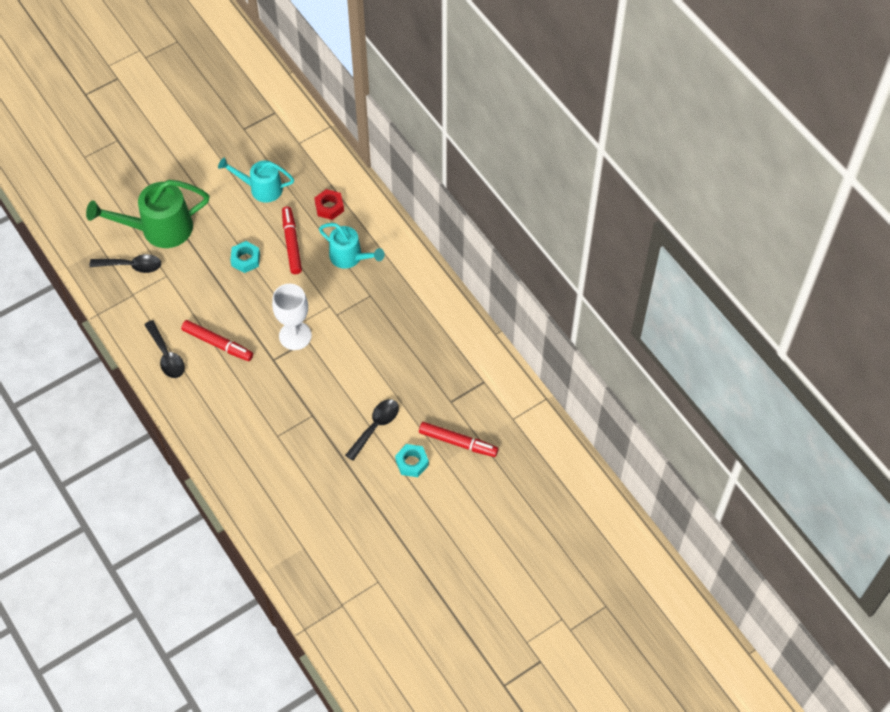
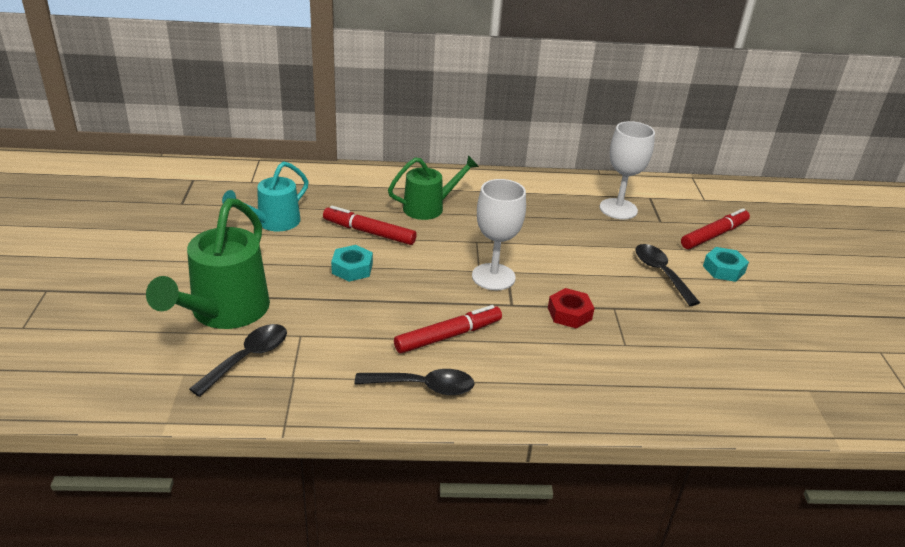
camera: 60 degrees left, 25 degrees down
red nut [314,189,344,220] -> red nut moved to [548,288,595,329]
turquoise watering can [319,223,385,269] -> green watering can [388,155,479,220]
none -> white goblet [600,121,655,219]

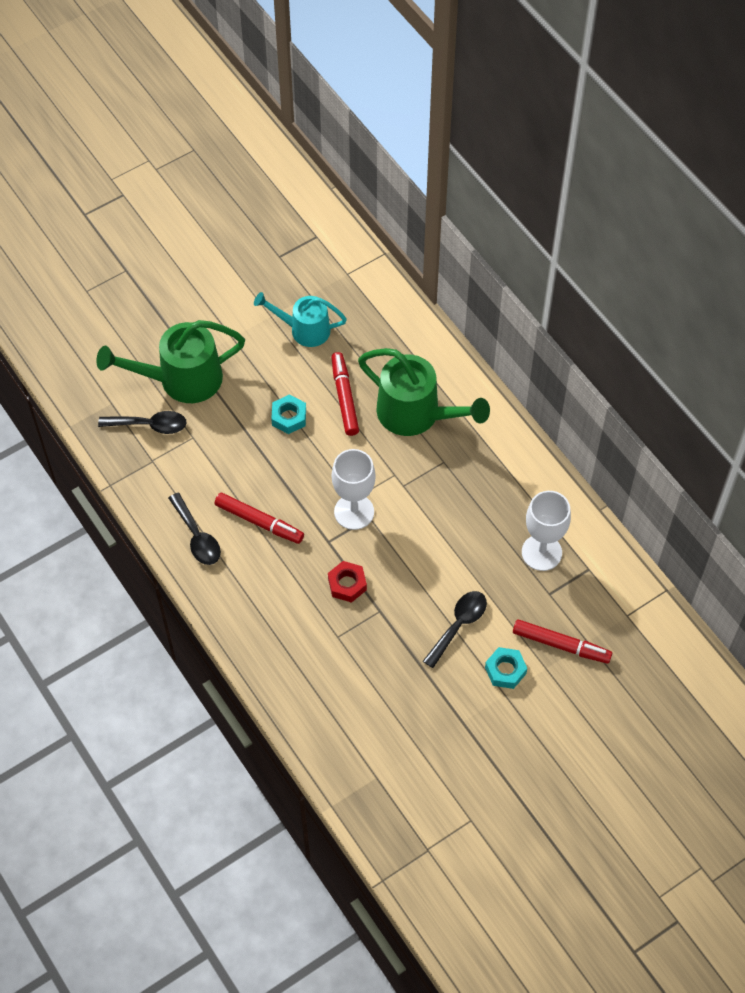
camera: 60 degrees right, 25 degrees up
green watering can [388,155,479,220] -> green watering can [358,348,490,436], size x1.56

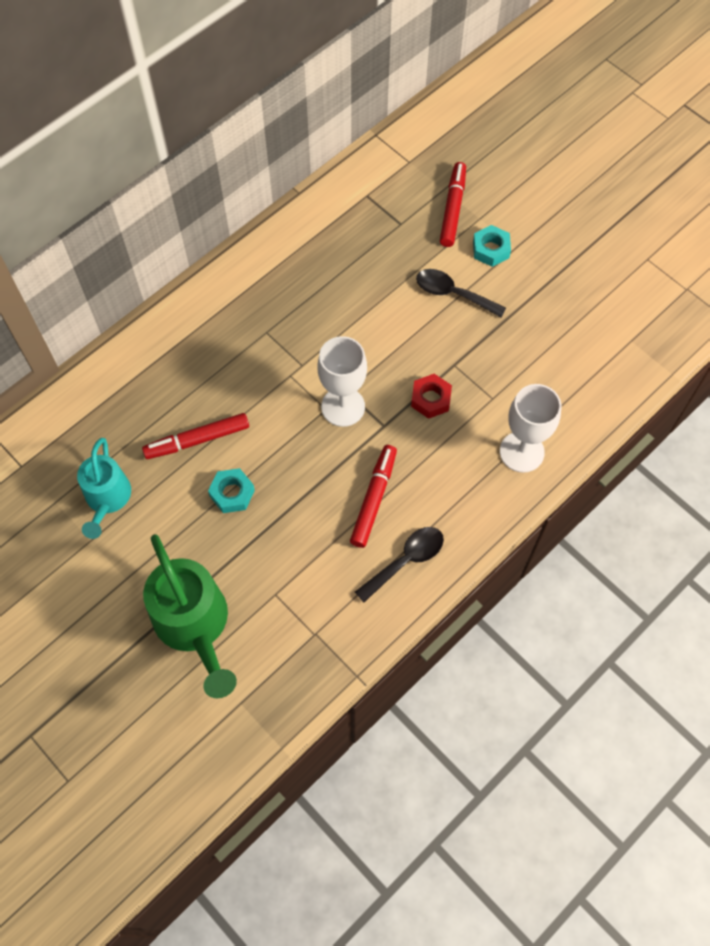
camera: 100 degrees left, 5 degrees up
black spoon [98,411,187,434] -> none
green watering can [358,348,490,436] -> none
white goblet [522,491,571,571] -> white goblet moved to [500,384,561,473]

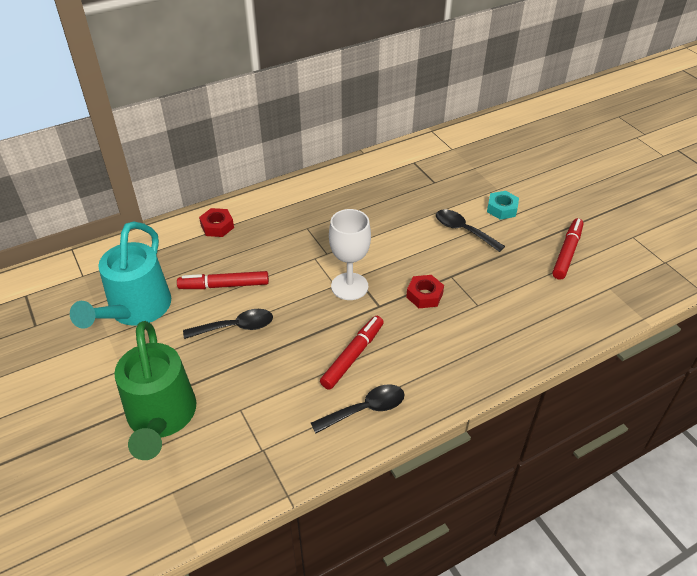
camera: 15 degrees right, 20 degrees down
turquoise watering can [77,438,131,539] -> turquoise watering can [70,221,171,329], size x1.56
turquoise nut [208,468,255,513] -> black spoon [183,309,273,339]
red marker [440,162,466,247] -> red marker moved to [552,218,583,280]
white goblet [500,384,561,473] -> none
none -> red nut [199,208,234,237]

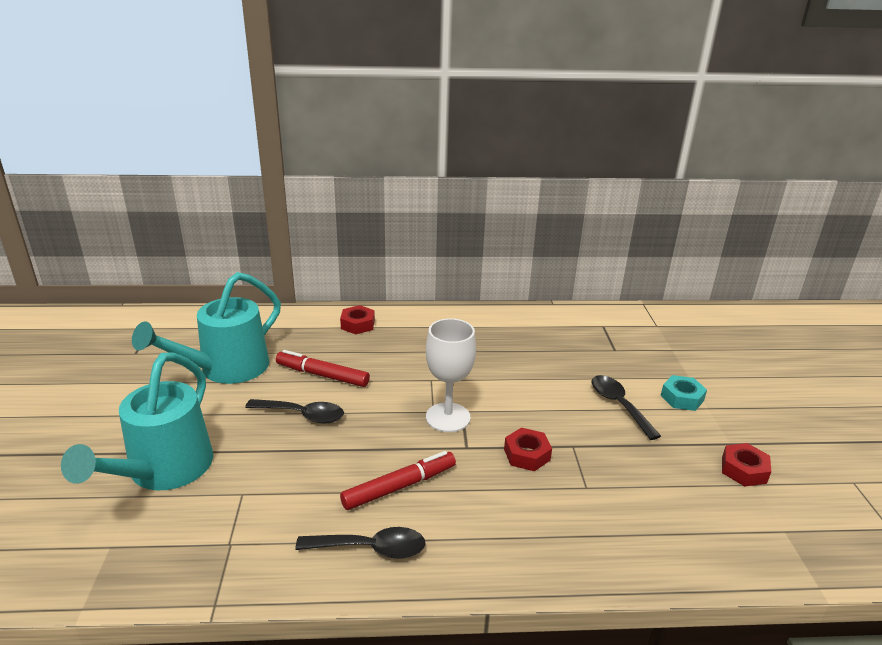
camera: 25 degrees right, 15 degrees down
green watering can [114,321,196,460] -> turquoise watering can [61,352,213,491]
red marker [552,218,583,280] -> red nut [722,443,771,487]

